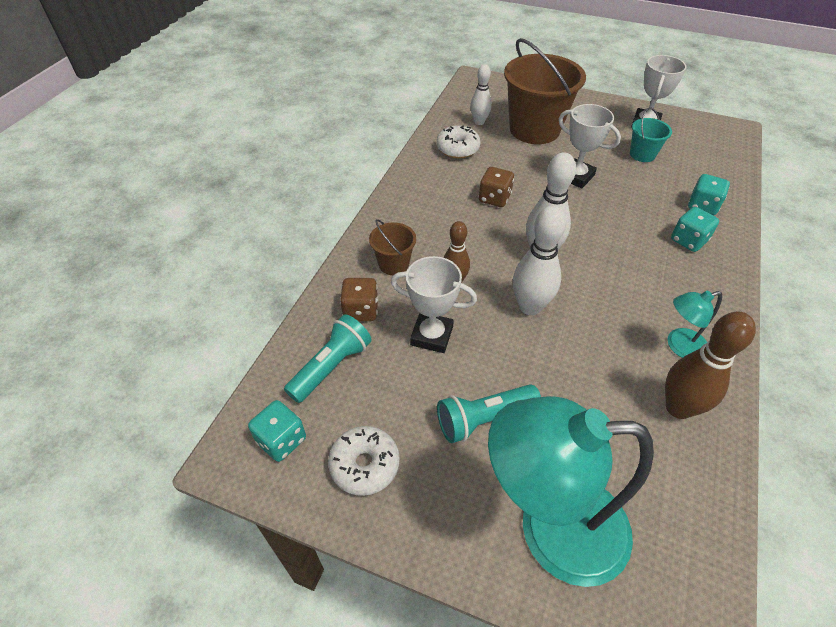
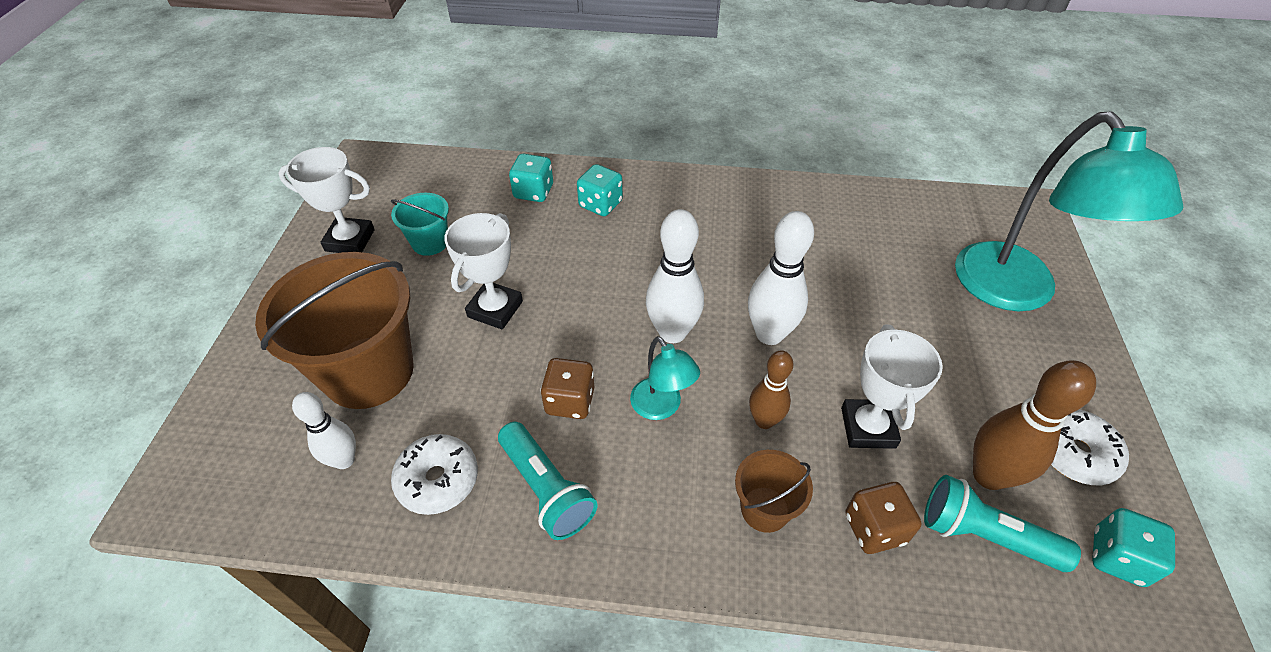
camera: 105 degrees left, 0 degrees up
turquoise flashlight [437,384,541,443] -> turquoise flashlight moved to [498,422,598,540]
brown bowling pin [665,311,756,419] -> brown bowling pin moved to [973,360,1096,490]
turquoise lamp [667,291,722,358] -> turquoise lamp moved to [630,336,700,420]

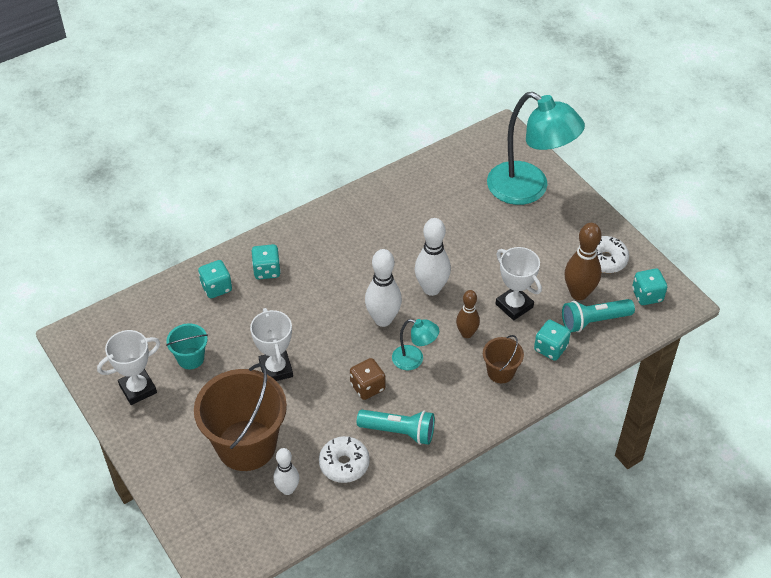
camera: 40 degrees left, 0 degrees up
brown dice [845,482,922,554] -> turquoise dice [534,320,571,361]

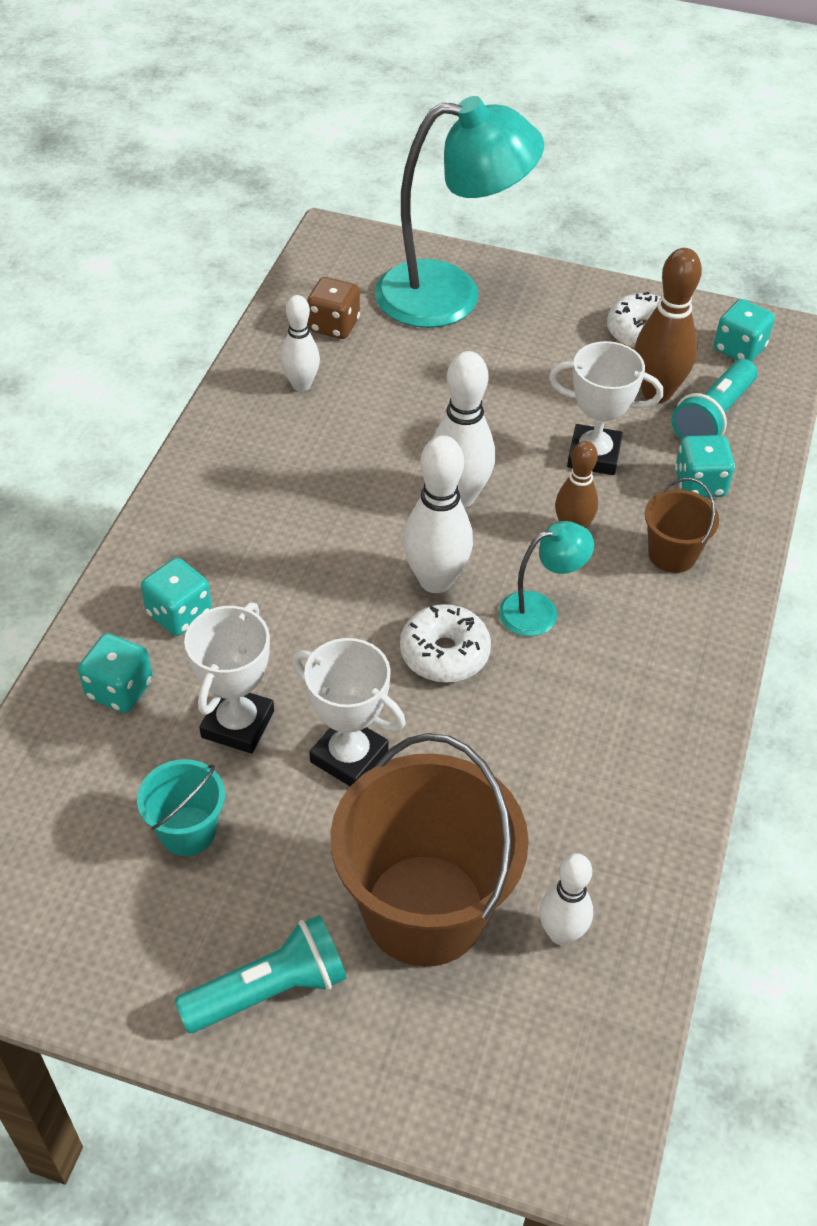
camera: 40 degrees left, 0 degrees up
white trophy [97,330,160,405] -> white trophy moved to [184,603,274,754]
white donut [319,436,370,483] -> white donut moved to [400,604,491,683]
brown dice [350,358,385,400] -> brown dice moved to [307,277,360,339]
turquoise flashlight [357,410,435,445] -> turquoise flashlight moved to [175,915,347,1033]
none -> white bowling pin [281,295,320,391]

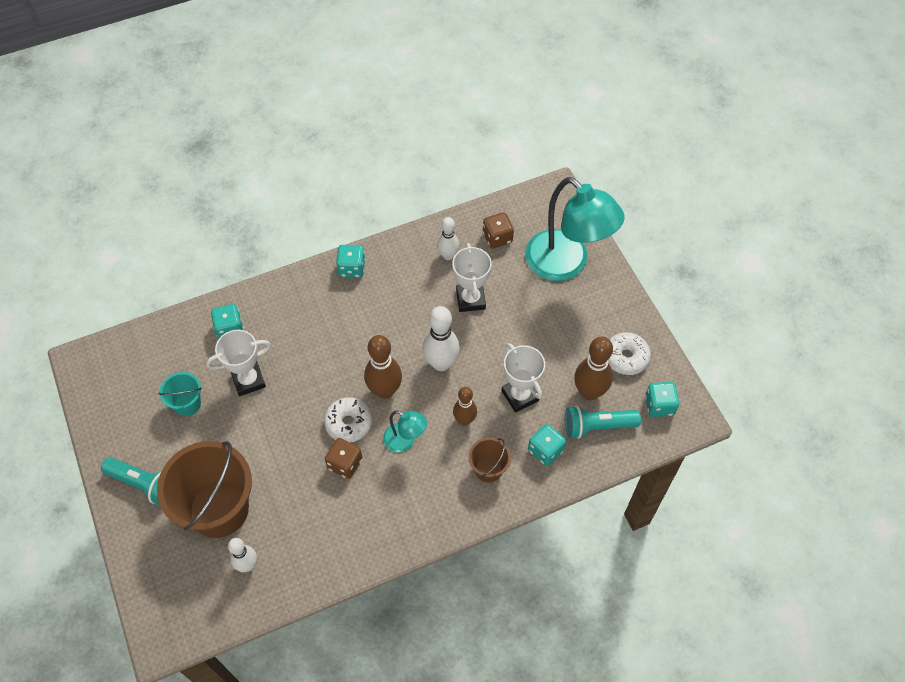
camera: 50 degrees right, 10 degrees up
turquoise dice [141,558,212,636] -> turquoise dice moved to [336,245,365,278]
white trophy [292,638,406,786] -> white trophy moved to [452,243,492,312]
white bowling pin [403,436,473,593] -> brown bowling pin [364,335,402,399]
none -> brown dice [325,438,362,479]

